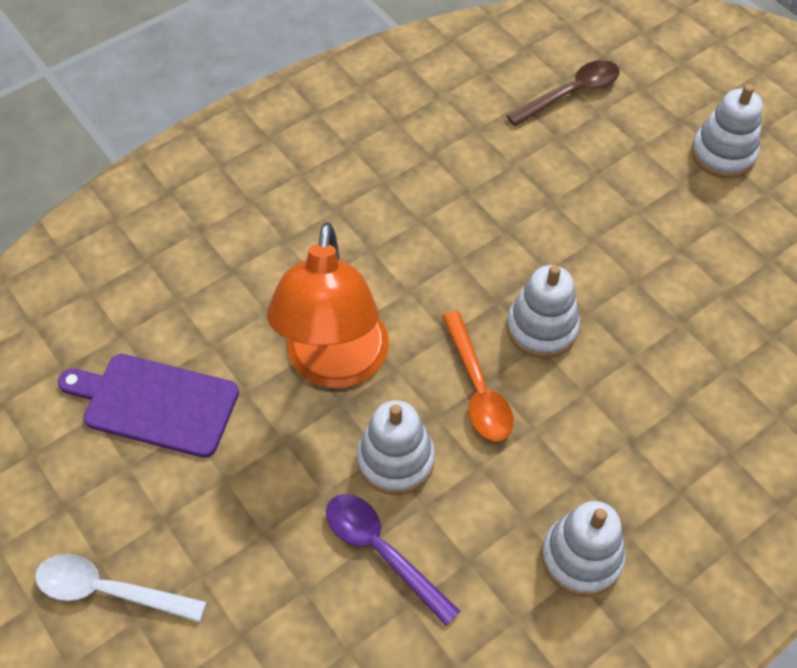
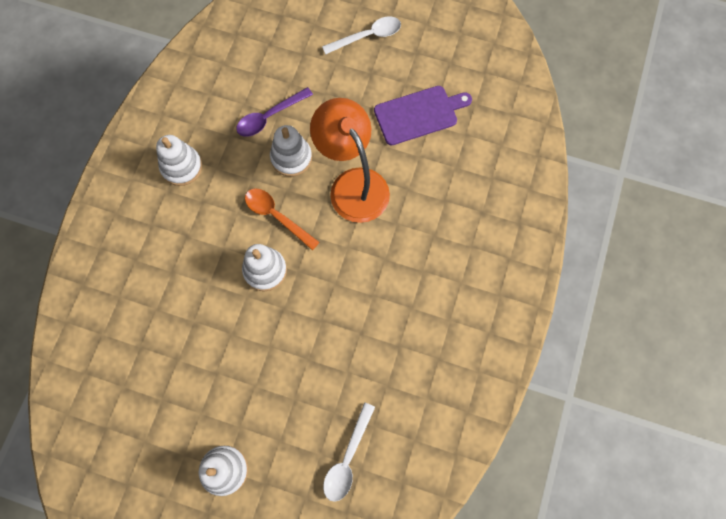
camera: 145 degrees right, 15 degrees up
purple spoon [326,494,460,626] -> purple spoon turned 135 degrees clockwise [236,87,313,137]
brown spoon [506,60,619,126] -> white spoon [323,402,375,502]

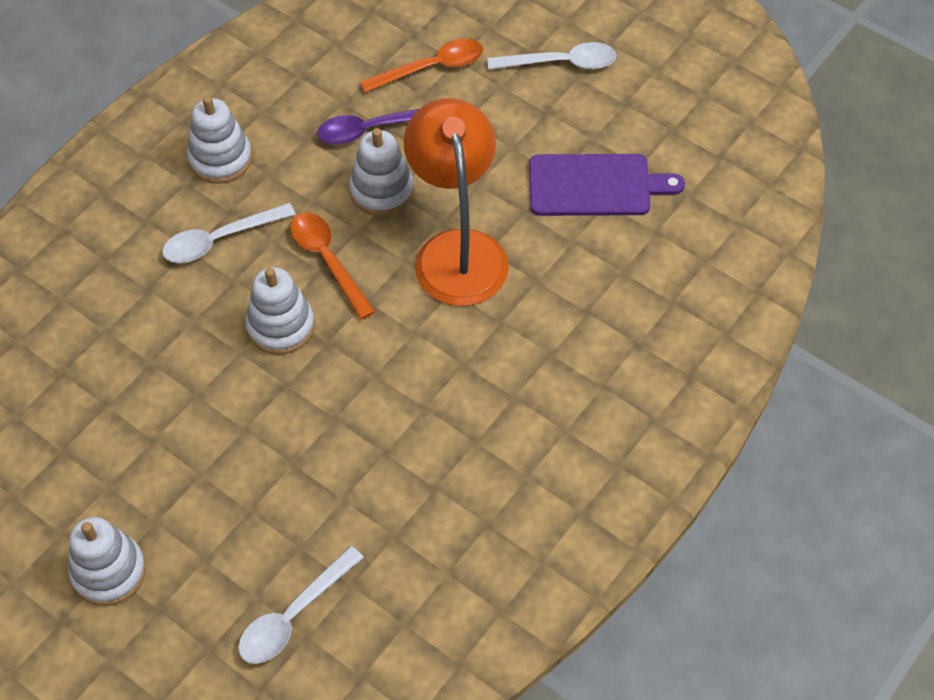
camera: 20 degrees right, 15 degrees down
none -> white spoon [162,203,296,263]
none -> orange spoon [360,39,483,93]

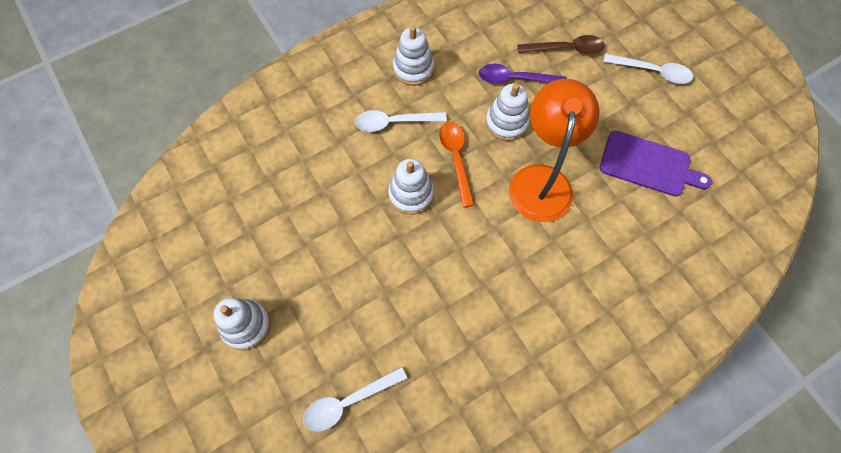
camera: 20 degrees right, 10 degrees up
orange spoon [360,39,483,93] -> brown spoon [518,35,605,54]

